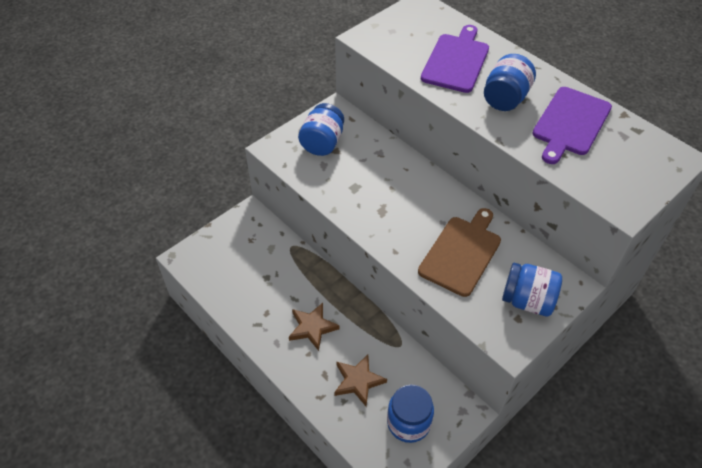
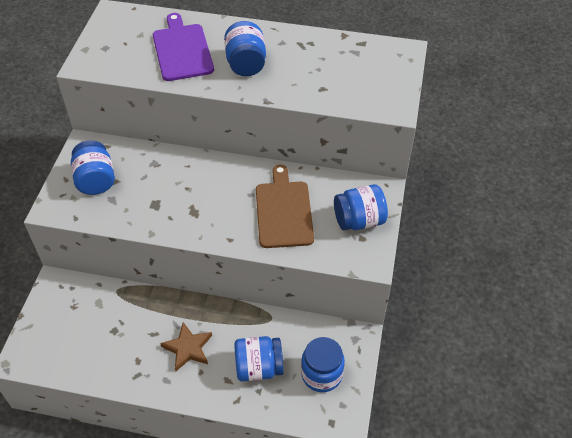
camera: 35 degrees left, 0 degrees up
brown star [334,354,387,406] -> blue jar [234,336,284,382]
purple cutting board [532,87,612,164] -> none

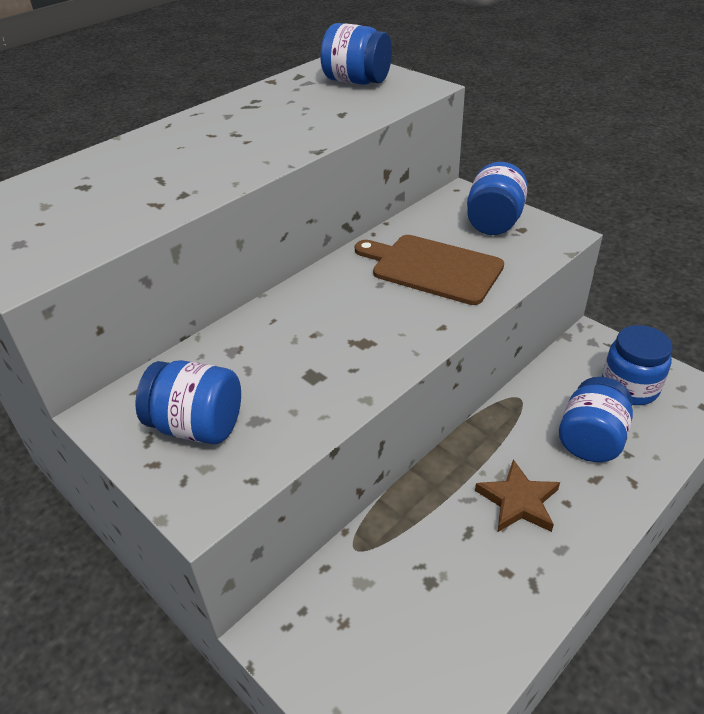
camera: 55 degrees left, 10 degrees down
purple cutting board [153,13,214,81] -> none
blue jar [224,21,266,76] -> blue jar moved to [320,23,392,85]

